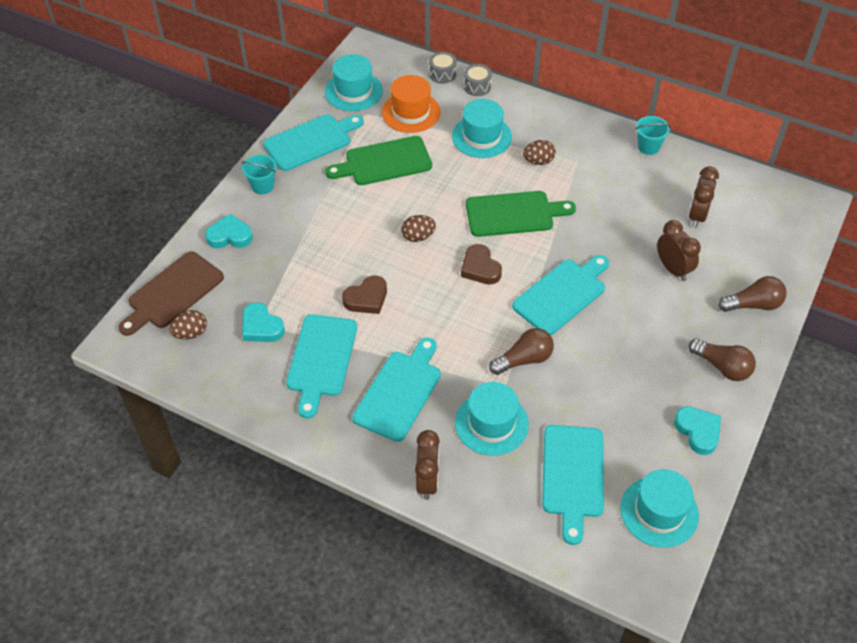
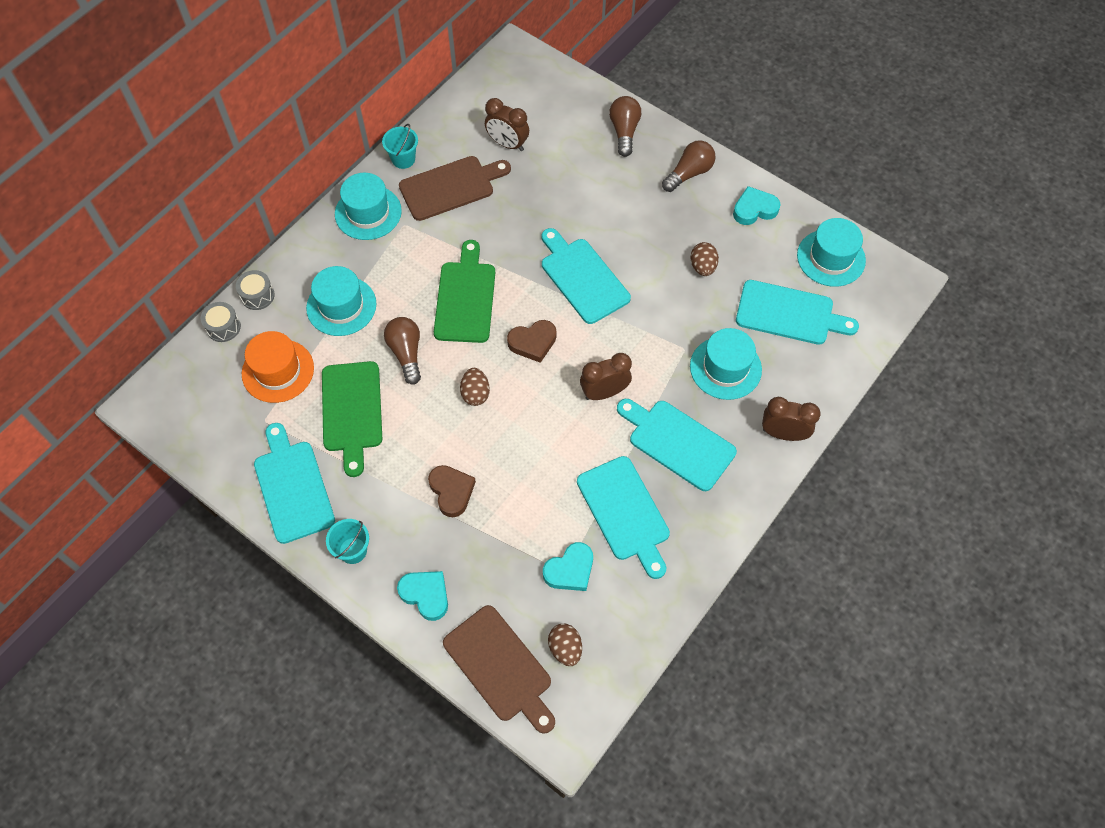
camera: 80 degrees left, 10 degrees up
turquoise heart [205,214,253,249] -> turquoise heart turned 120 degrees clockwise [397,571,448,621]
turquoise cutting board [286,314,357,418] -> turquoise cutting board turned 45 degrees clockwise [577,456,670,579]
turquoise hat [325,54,383,111] -> turquoise hat moved to [335,173,402,240]
brown heart [342,276,387,314] -> brown heart moved to [428,465,476,517]
brown light bulb [489,328,554,375] -> brown light bulb moved to [384,317,421,385]
brown egg [523,140,556,165] -> brown egg moved to [690,242,719,276]
brown clock [657,220,701,281] -> brown clock moved to [580,353,632,400]
none -> brown cutting board [399,156,511,221]

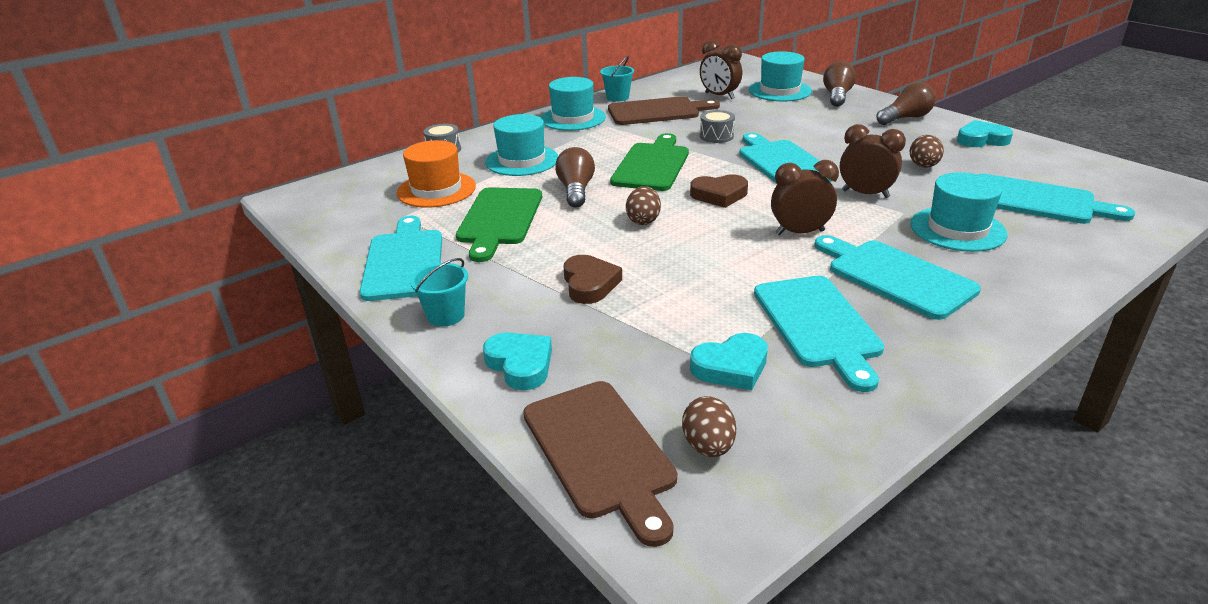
camera: 15 degrees right, 30 degrees down
grey drum [201,302,241,342] -> grey drum moved to [700,110,735,143]
brown clock [762,397,821,441] -> brown clock moved to [840,124,906,198]
turquoise hat [797,218,866,287] -> turquoise hat moved to [749,51,812,101]

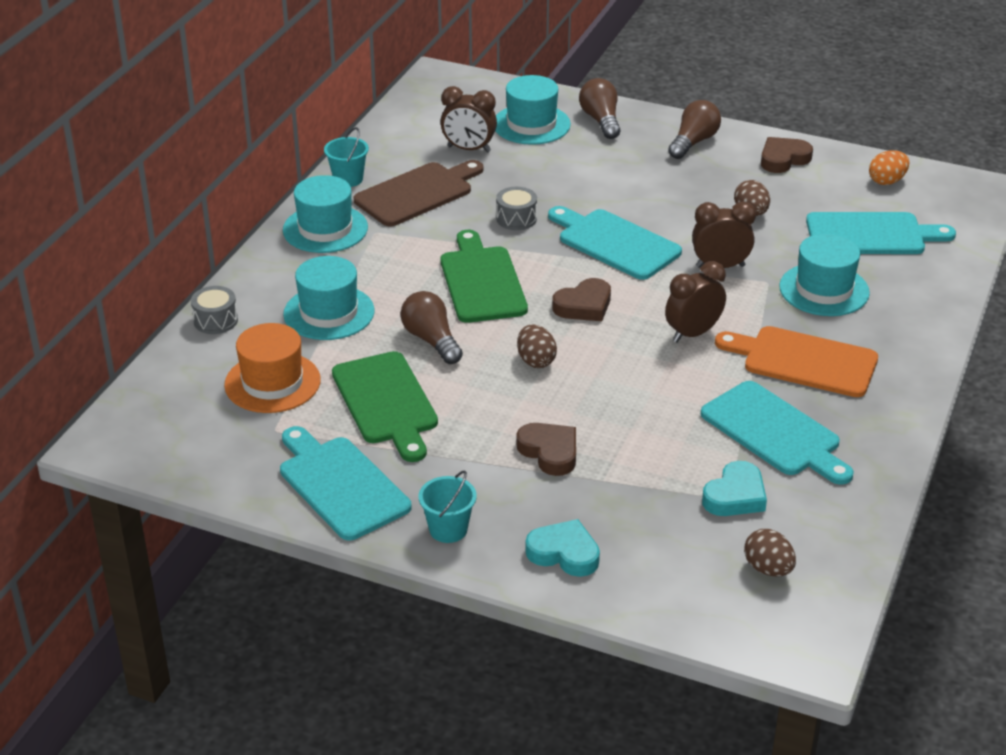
camera: 30 degrees left, 5 degrees up
brown cutting board [523,381,677,547] -> none
turquoise cutting board [814,235,981,320] -> orange cutting board [715,326,878,397]
turquoise heart [957,120,1013,147] -> brown heart [761,137,813,173]
none -> orange egg [869,150,909,185]

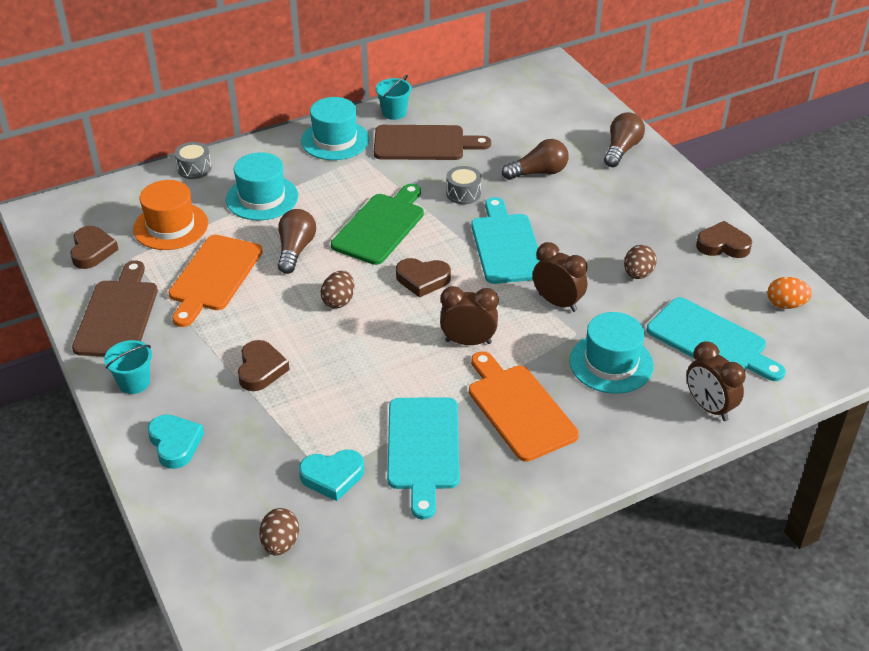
camera: 40 degrees right, 5 degrees up
turquoise cutting board [280,426,411,540] -> brown cutting board [72,260,158,356]
green cutting board [332,351,438,462] -> orange cutting board [169,235,263,327]
brown clock [441,86,497,153] -> brown clock moved to [687,341,746,421]
turquoise hat [495,75,571,145] -> none
brown light bulb [668,100,721,159] -> brown light bulb moved to [502,139,568,180]
none -> brown heart [70,226,119,269]

